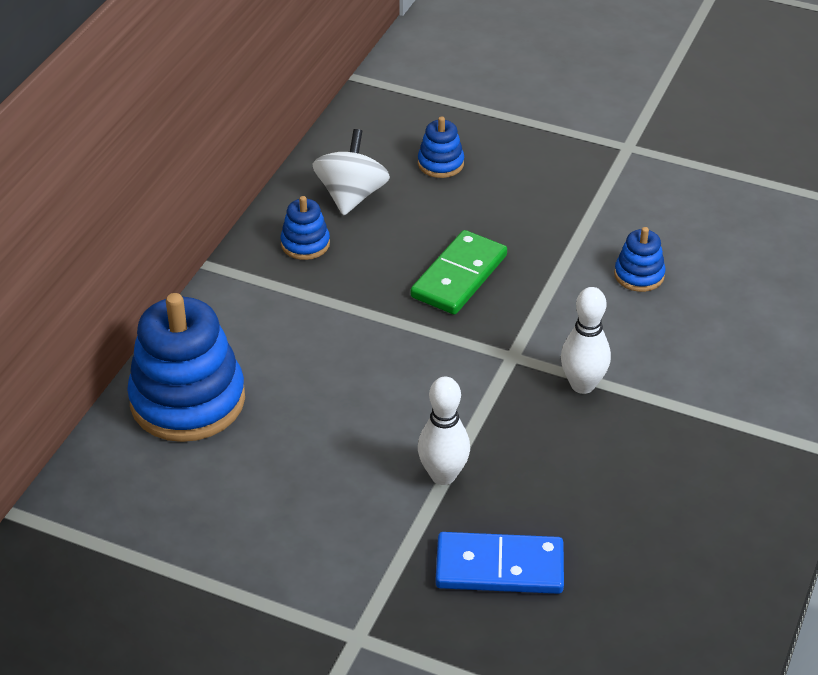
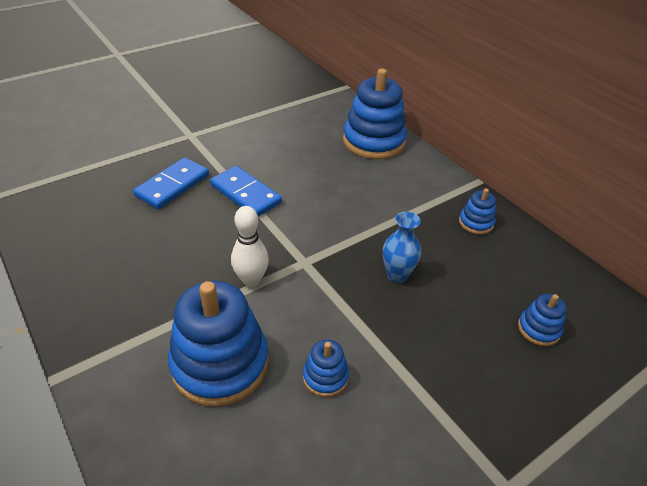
camera: 120 degrees right, 0 degrees up
white spinning top [312,129,390,216] -> none
green domino [411,230,507,315] -> blue vase [383,212,421,283]
white bowling pin [418,377,470,485] -> blue domino [210,166,282,217]
none -> blue stacking toy [168,281,269,407]

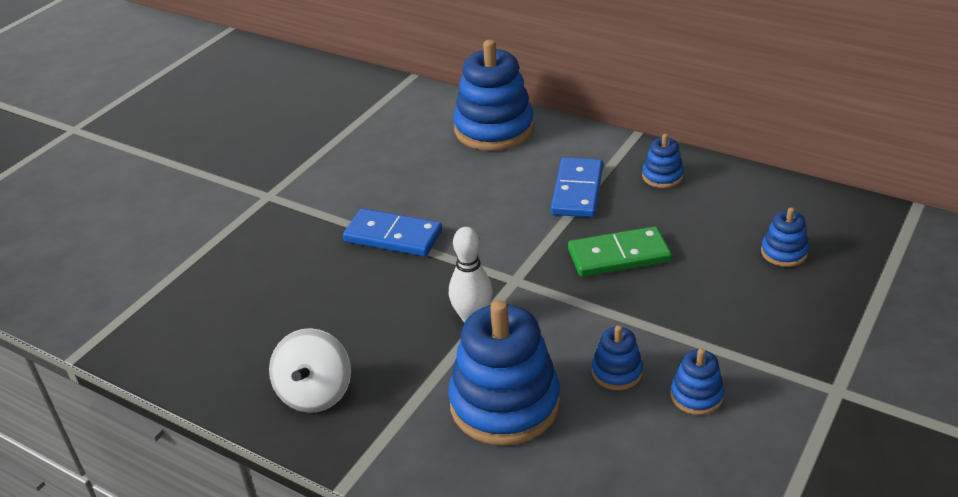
camera: 20 degrees left, 5 degrees down
blue domino [133,157,209,209] -> blue domino moved to [551,157,603,218]
blue vase [383,212,421,283] -> green domino [568,226,672,277]
none -> white spinning top [269,328,351,413]
none -> blue stacking toy [670,348,724,415]

